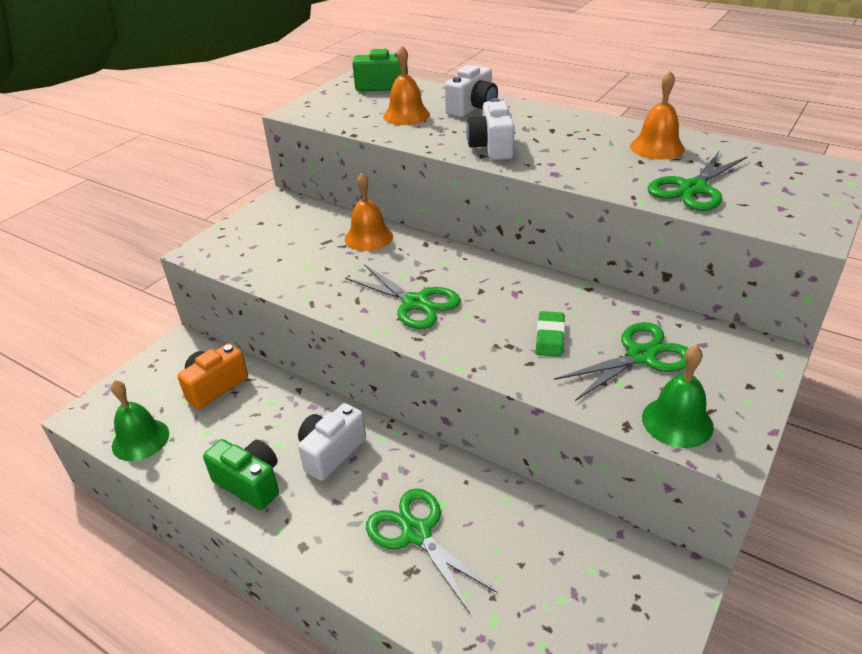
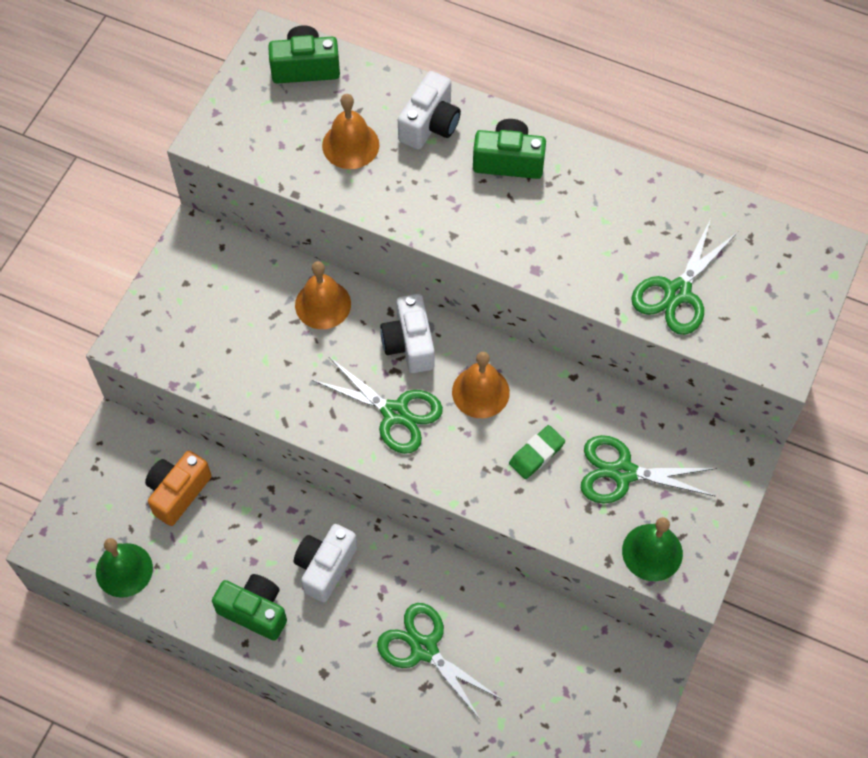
camera: 10 degrees left, 25 degrees up
white camera [466,98,515,160] -> white camera moved to [381,294,435,373]
green eraser [536,311,565,357] -> green eraser turned 45 degrees clockwise [509,425,565,479]
green scissors [554,322,688,401] -> green scissors turned 135 degrees counterclockwise [581,435,717,504]
orange bell [630,71,685,160] -> orange bell moved to [452,352,510,418]
none -> green camera [473,119,546,179]

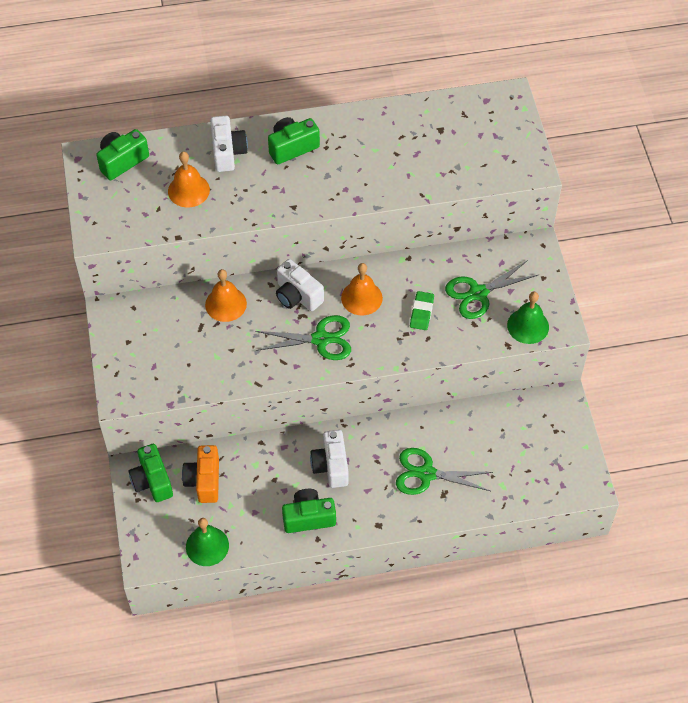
camera: 35 degrees left, 5 degrees down
green scissors [631,219,738,335] -> none
none -> green camera [128,444,173,502]

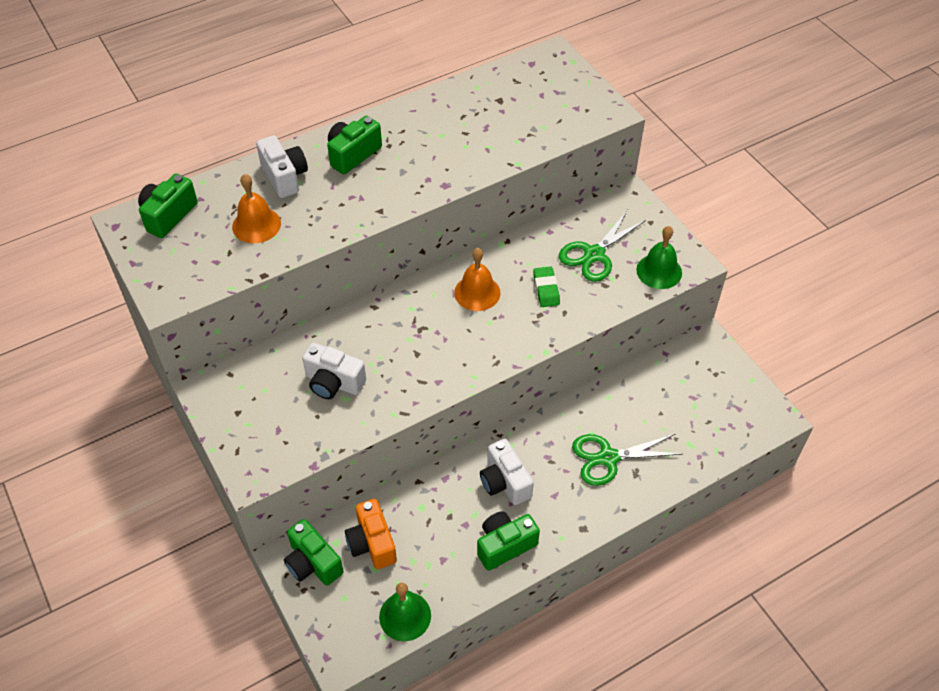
camera: 20 degrees left, 5 degrees down
orange bell [205,269,247,322] -> none
green scissors [255,315,351,360] -> none
white camera [276,259,324,311] -> white camera moved to [302,343,366,399]

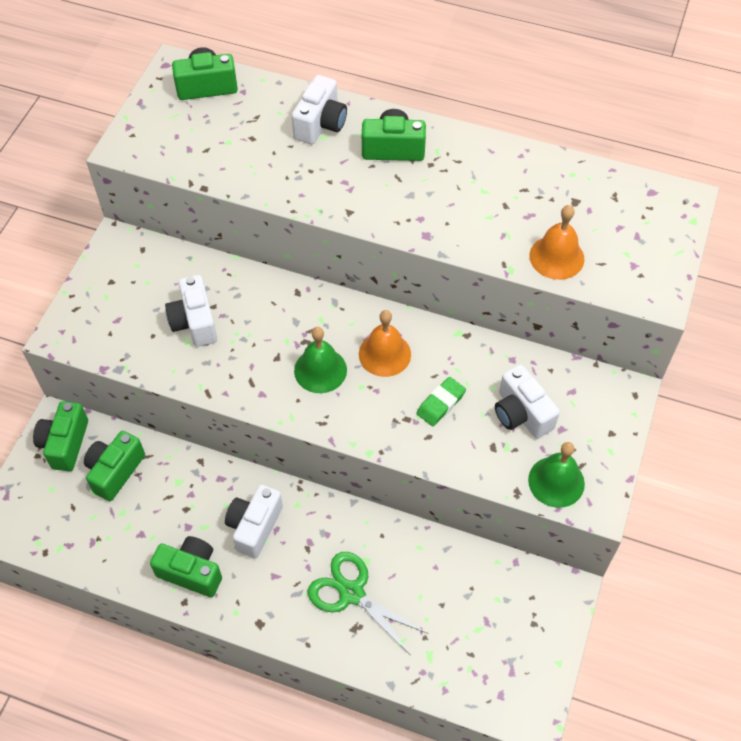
camera: 50 degrees right, 5 degrees up
orange bell [232,174,281,243] -> orange bell moved to [529,205,584,280]
orange camera [345,499,397,569] -> green camera [84,431,145,501]
green bell [379,583,431,641] -> green bell moved to [294,327,347,393]
green scissors [559,210,646,282] -> white camera [495,365,560,439]

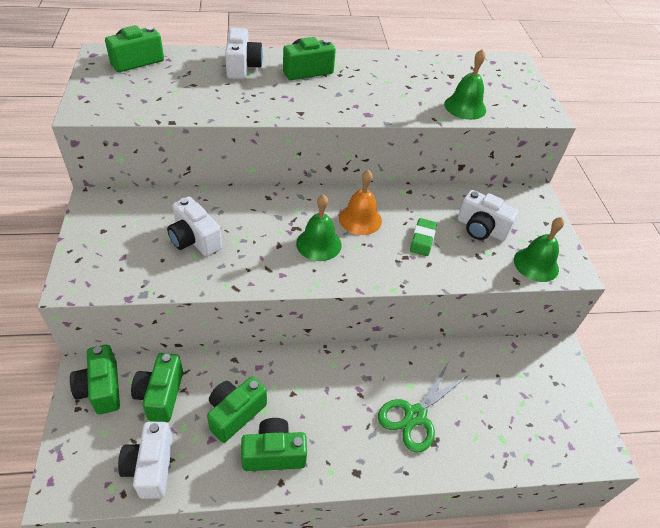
camera: 30 degrees left, 10 degrees down
white camera [225,485,283,559] -> white camera moved to [118,422,173,499]
green scissors [308,552,427,654] -> green scissors turned 60 degrees counterclockwise [378,363,468,453]
orange bell [529,205,584,280] -> green bell [444,49,486,120]
none -> green camera [207,376,267,443]

